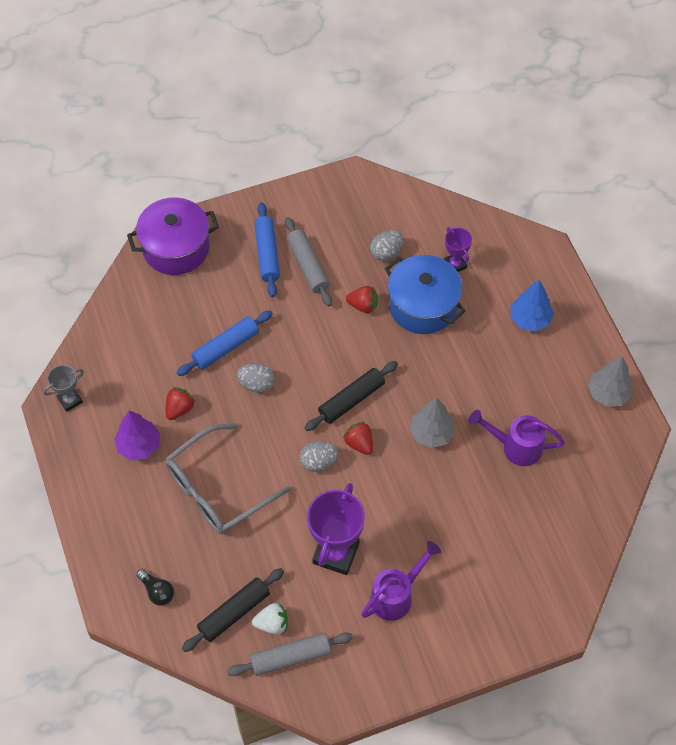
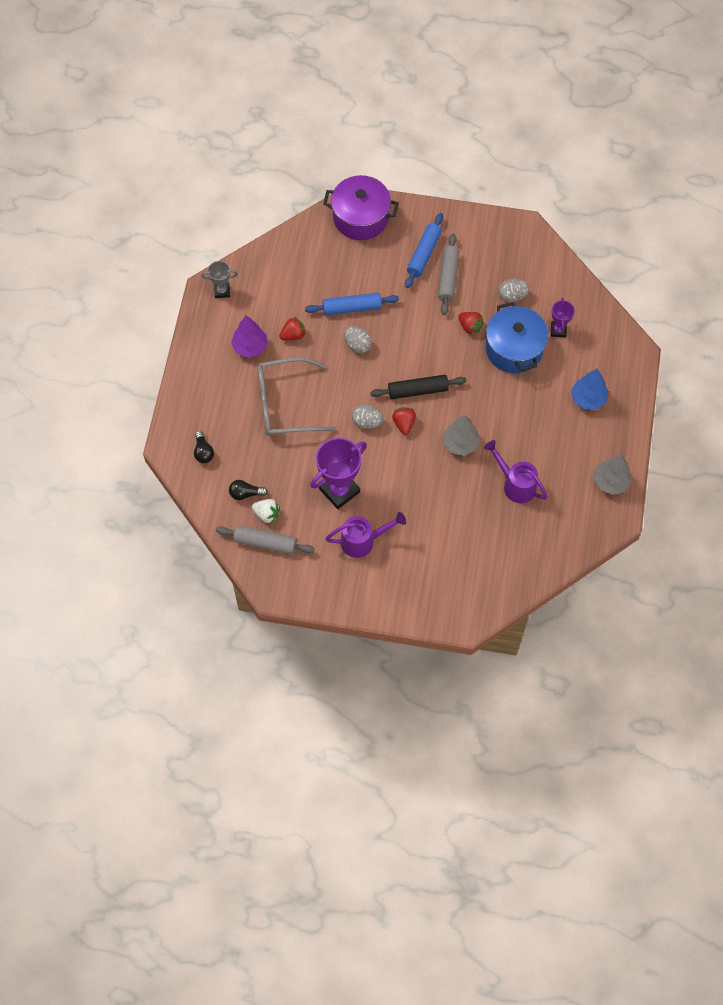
camera: 30 degrees right, 5 degrees up
black rolling pin [182,568,284,652] -> black light bulb [229,480,268,500]

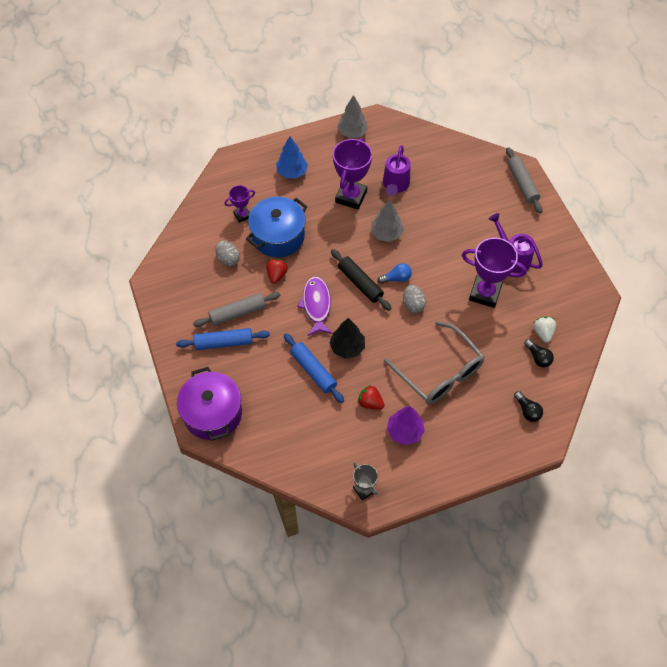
camera: 120 degrees left, 5 degrees down
black light bulb [194,431,214,463] -> black light bulb turned 105 degrees clockwise [514,391,543,422]
grey rolling pin [216,525,315,554] -> grey rolling pin moved to [506,147,542,213]
grey egg [344,326,372,353] -> black tree [329,318,365,359]
red strawberry [392,407,416,435] -> blue light bulb [378,263,412,284]
none -> purple fish [297,276,333,336]
none -> purple trophy [333,138,372,210]

